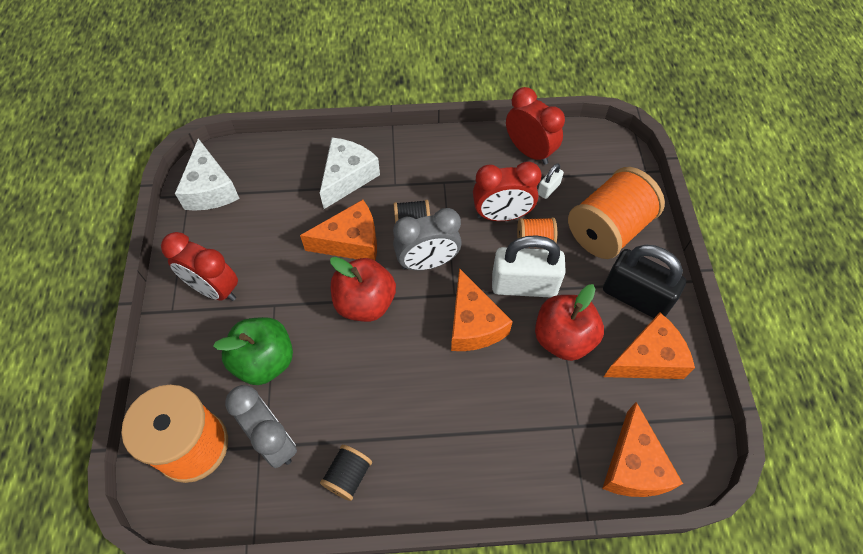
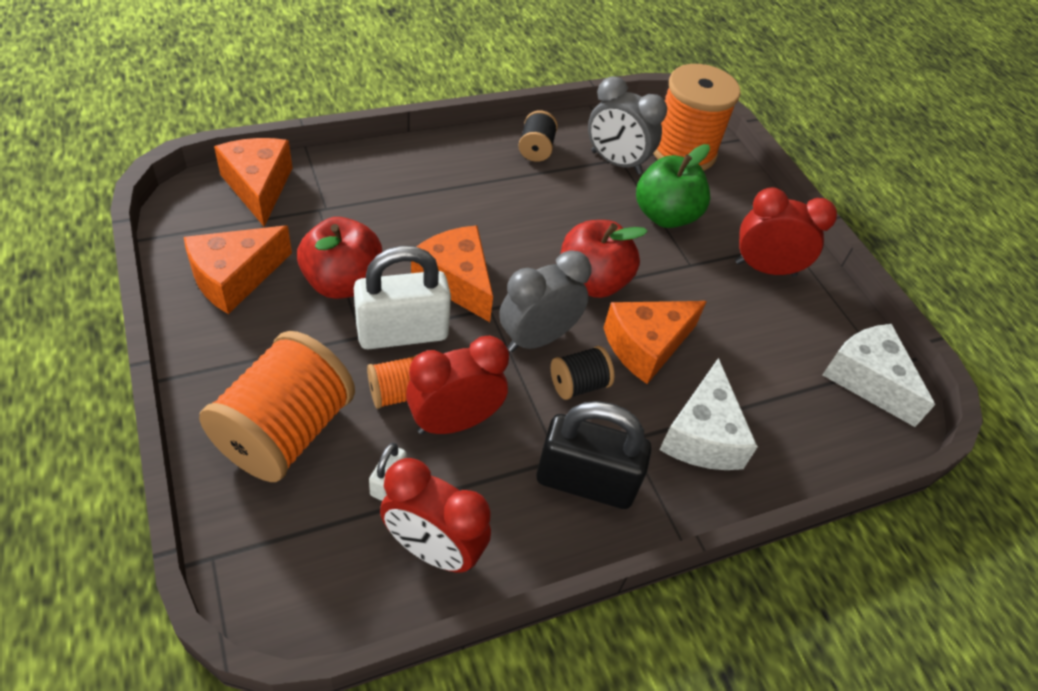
camera: 155 degrees right, 10 degrees down
black padlock [603,245,686,318] -> black padlock moved to [536,401,652,509]

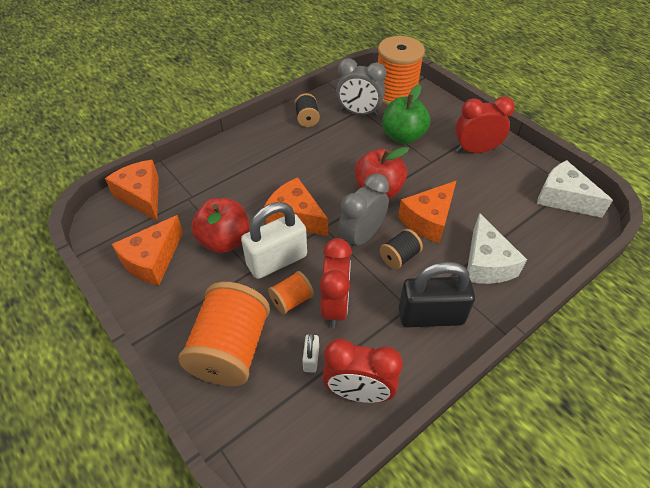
camera: 10 degrees left, 0 degrees up
red clock [406,336,509,434] -> red clock turned 135 degrees clockwise [320,238,352,328]

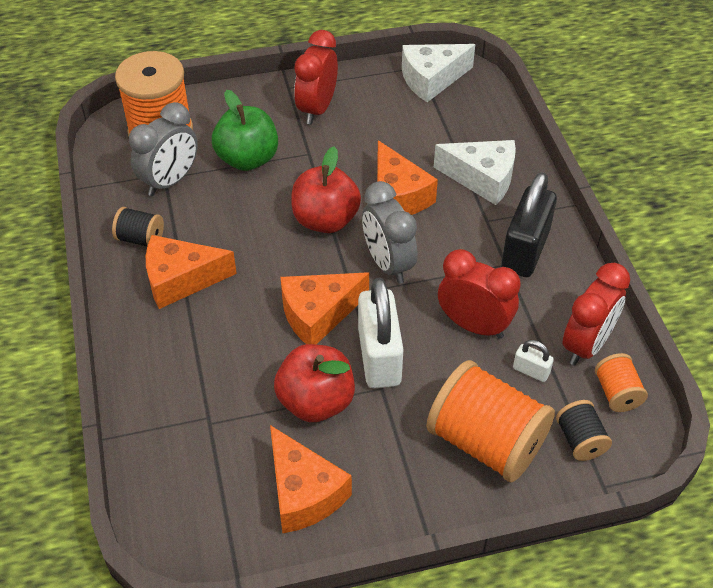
camera: 65 degrees left, 0 degrees up
orange cheese [105,160,159,221] -> orange cheese moved to [146,235,237,309]
orange spool [268,271,314,314] -> orange spool moved to [595,353,648,412]
black spool [380,229,423,269] -> black spool moved to [556,400,612,461]

